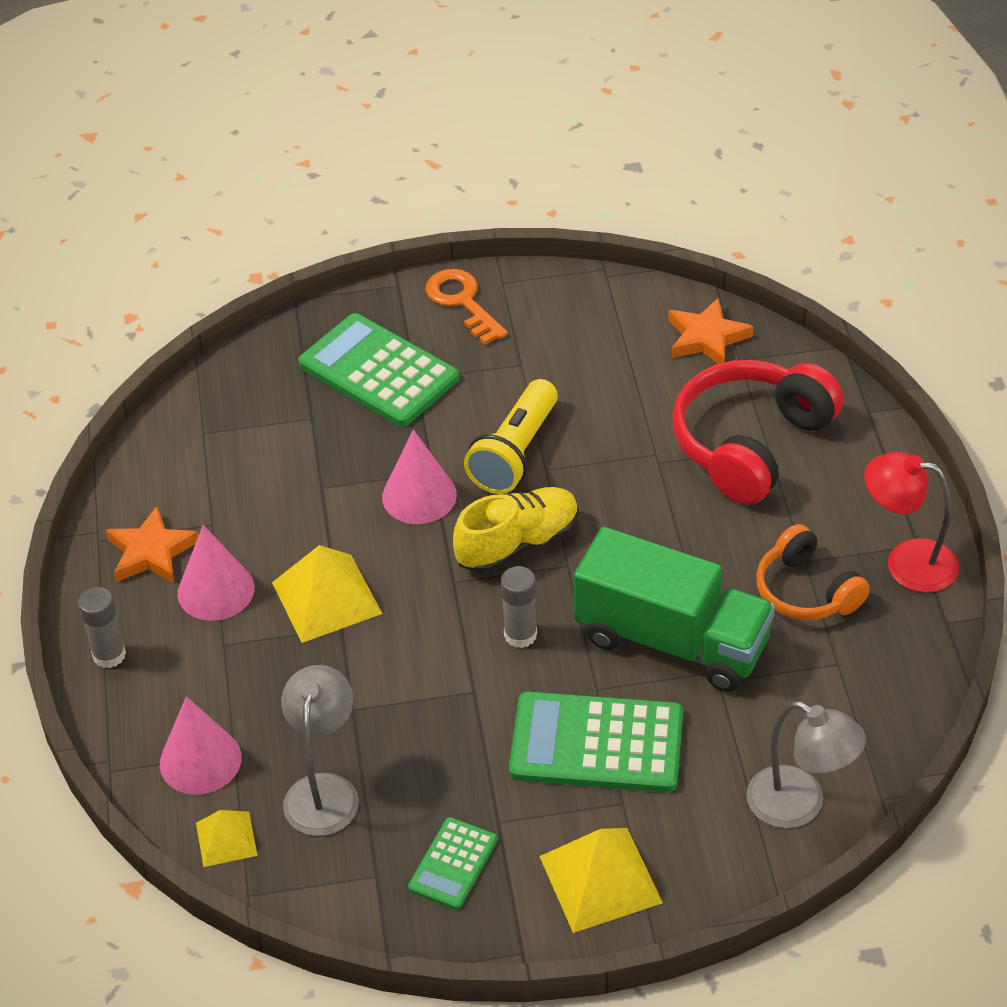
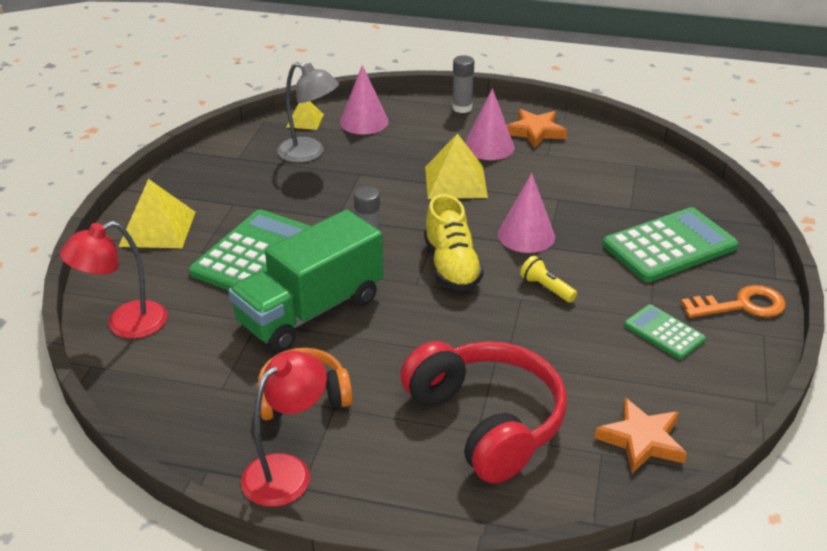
camera: 110 degrees right, 10 degrees down
green calculator [408,817,498,910] -> green calculator moved to [624,304,706,359]
yellow flashlight [464,379,558,494] -> yellow flashlight [520,256,577,302], size x0.52
grey lamp [746,701,866,828] -> red lamp [60,221,167,339]

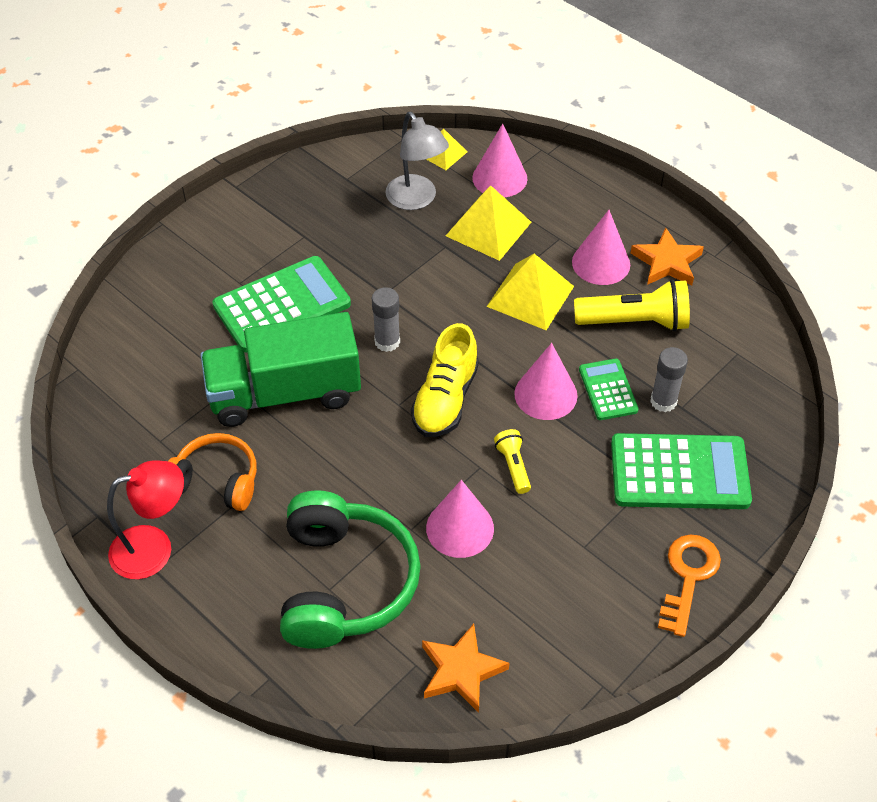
camera: 30 degrees right, 15 degrees up
red lamp [60,221,167,339] -> none
yellow pyramid [118,179,196,248] -> yellow pyramid moved to [446,185,531,261]
red headphones [400,341,567,484] -> green headphones [280,490,421,649]
grey glue stick [452,55,474,113] -> grey glue stick moved to [650,347,688,412]
green calculator [624,304,706,359] -> green calculator moved to [579,359,639,420]
orange key [681,285,786,318] -> orange key turned 90 degrees counterclockwise [658,535,721,637]
none -> pink cone [426,480,494,558]
none -> yellow flashlight [574,279,690,331]

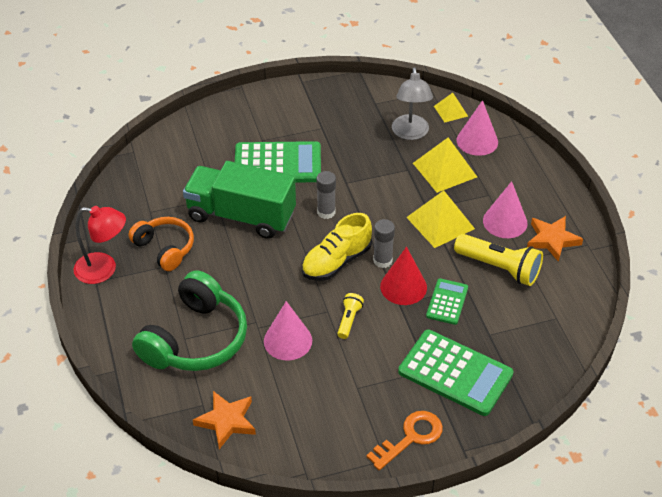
camera: 30 degrees right, 5 degrees down
pink cone [514,343,578,420] -> red cone [380,247,427,305]
grey glue stick [650,347,688,412] -> grey glue stick moved to [373,219,395,268]

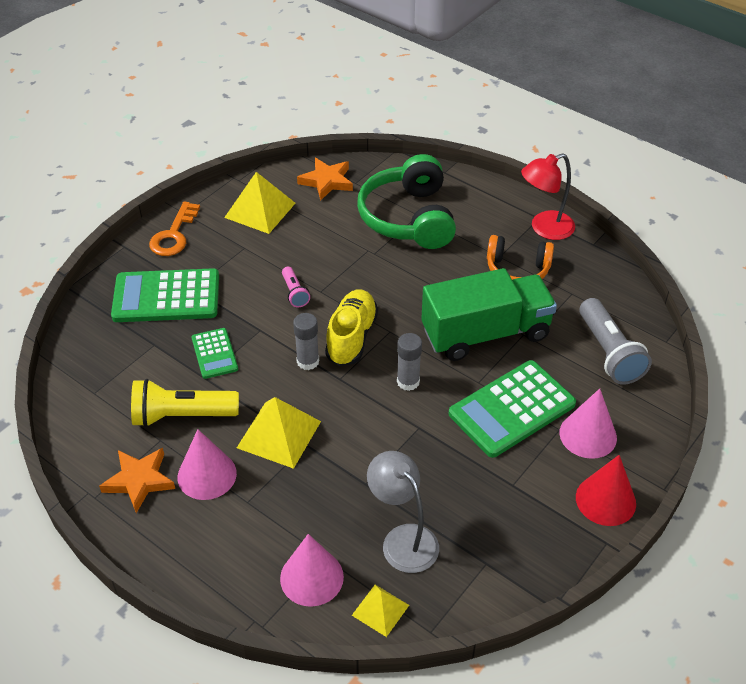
camera: 145 degrees right, 0 degrees up
pink cone [264,301,312,361] -> pink cone moved to [560,389,617,459]
yellow flashlight [337,293,364,339] -> pink flashlight [282,267,310,307]
red cone [380,247,427,305] -> red cone moved to [576,455,636,526]
yellow pyramid [413,137,477,193] -> yellow pyramid moved to [224,172,295,234]
none -> grey flashlight [580,298,652,385]

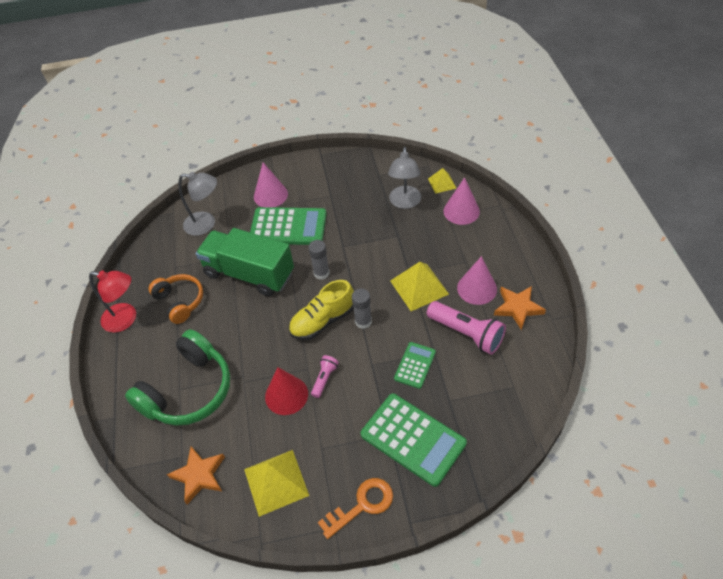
camera: 135 degrees left, 5 degrees up
yellow flashlight [131,379,239,427] -> pink flashlight [427,301,506,355]
red cone [576,455,636,526] -> red cone moved to [265,367,308,415]
grey flashlight [580,298,652,385] -> grey lamp [178,172,217,236]

